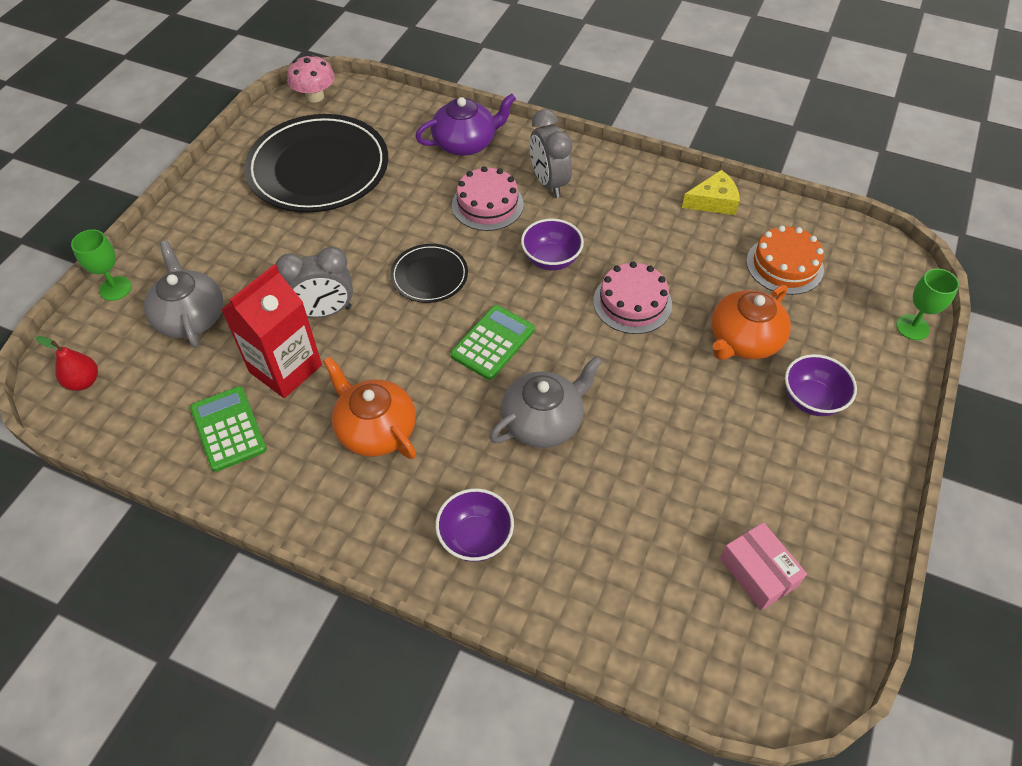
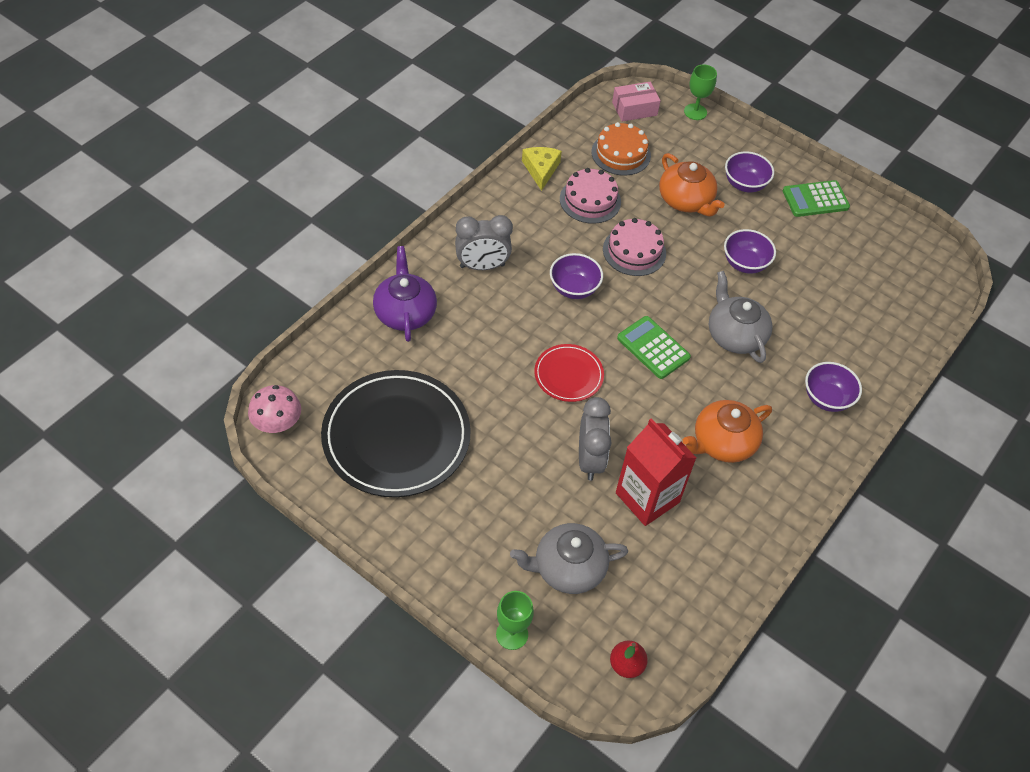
camera: 80 degrees left, 0 degrees up
green calculator [190,386,267,472] -> green calculator moved to [783,180,850,217]
black plate [390,244,468,303] -> red plate [534,344,604,402]
pink cake [452,166,524,231] -> pink cake moved to [560,168,621,224]
pink box [720,522,807,611] -> pink box moved to [612,82,661,121]
none -> purple bowl [724,229,776,274]

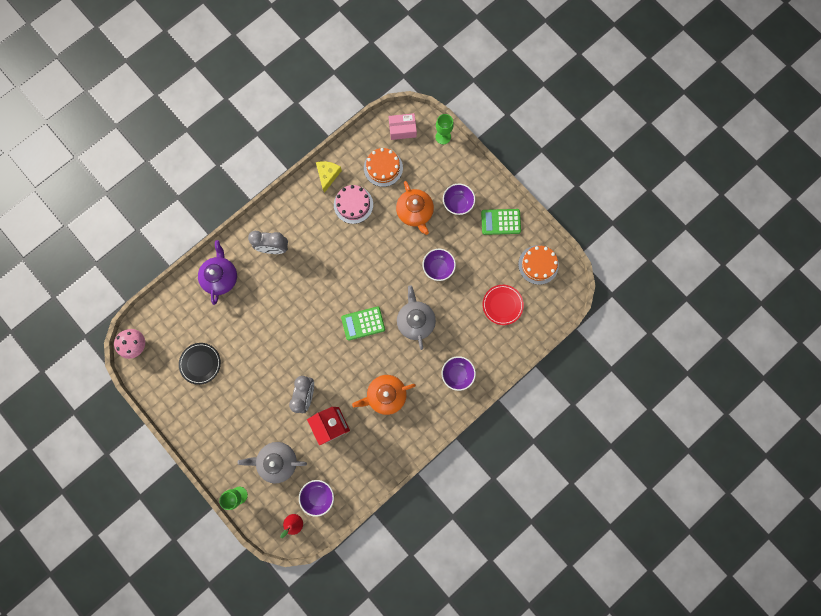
camera: 15 degrees right, 25 degrees up
black plate [321,370,471,497] -> black plate [179,343,221,385], size x0.50
red plate [534,344,604,402] -> red plate moved to [483,285,524,325]
purple bowl [550,253,603,299] -> purple bowl moved to [299,480,334,517]
pink cake [603,218,666,276] -> none
green calculator [617,316,691,379] -> green calculator turned 75 degrees counterclockwise [341,307,385,341]
none -> orange cake [518,245,559,285]

